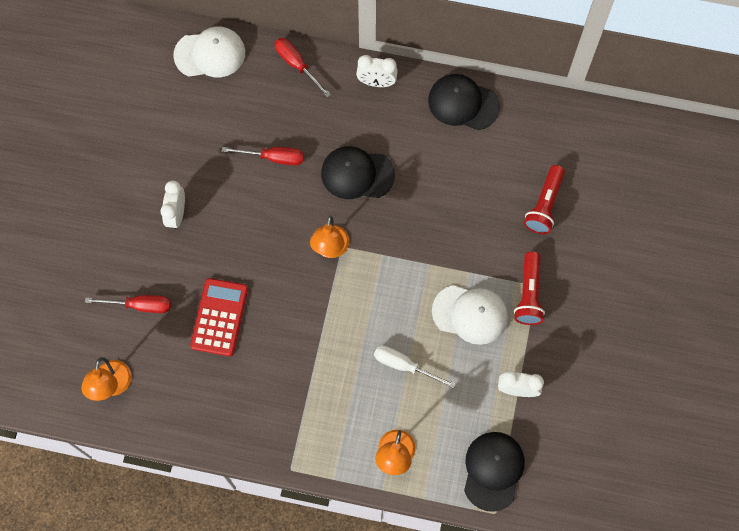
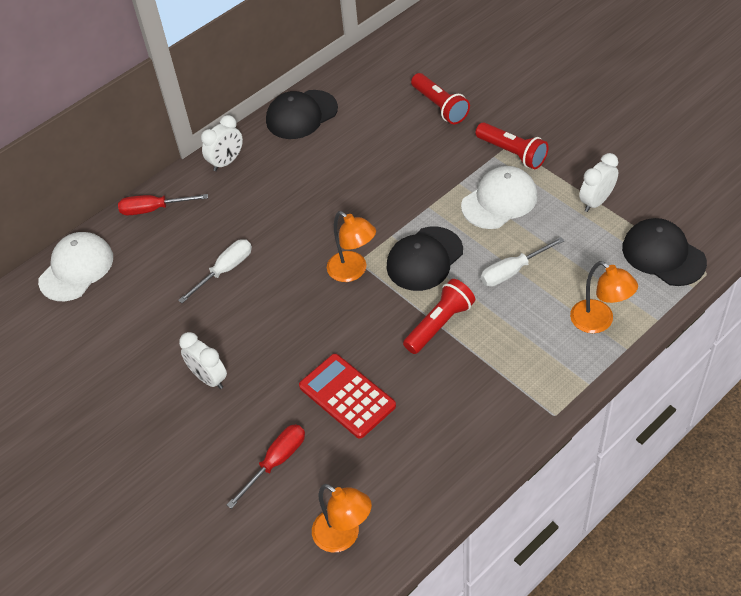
camera: 50 degrees left, 20 degrees down
red screwdriver [222,147,304,165] -> white screwdriver [178,239,252,303]
black cap [321,146,395,199] -> black cap moved to [386,226,463,291]
none -> red flashlight [403,279,475,354]

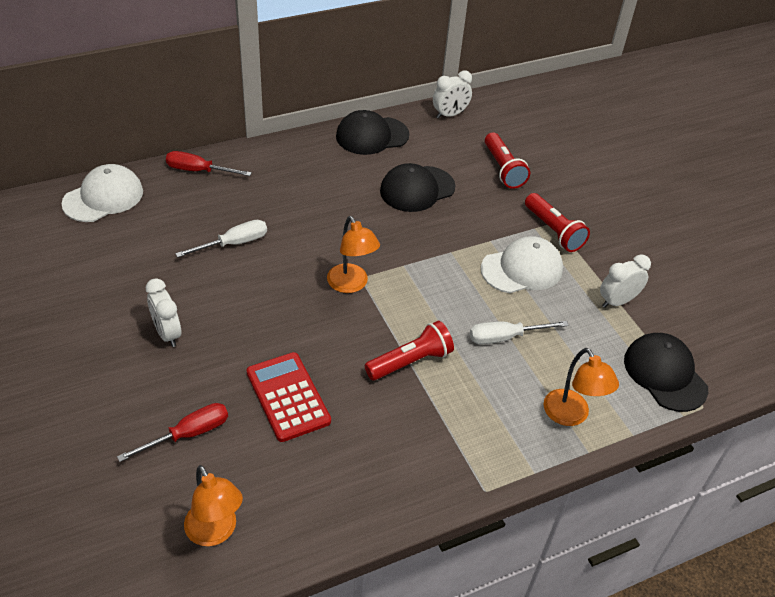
camera: 10 degrees right, 5 degrees down
white clock [201,115,243,171] -> white clock moved to [433,70,472,119]
black cap [386,226,463,291] -> black cap moved to [380,163,455,212]

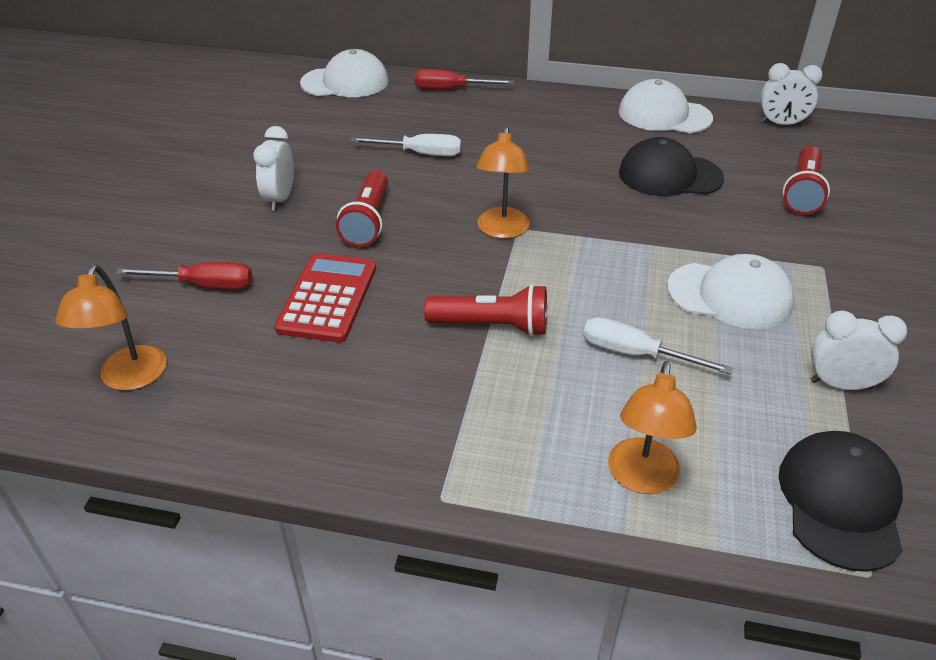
camera: 40 degrees right, 5 degrees down
red screwdriver [166,151,252,176] -> red screwdriver turned 45 degrees counterclockwise [414,69,514,89]
black cap [336,110,409,155] -> white cap [619,79,713,133]
red flashlight [525,193,590,252] -> red flashlight moved to [336,170,388,247]

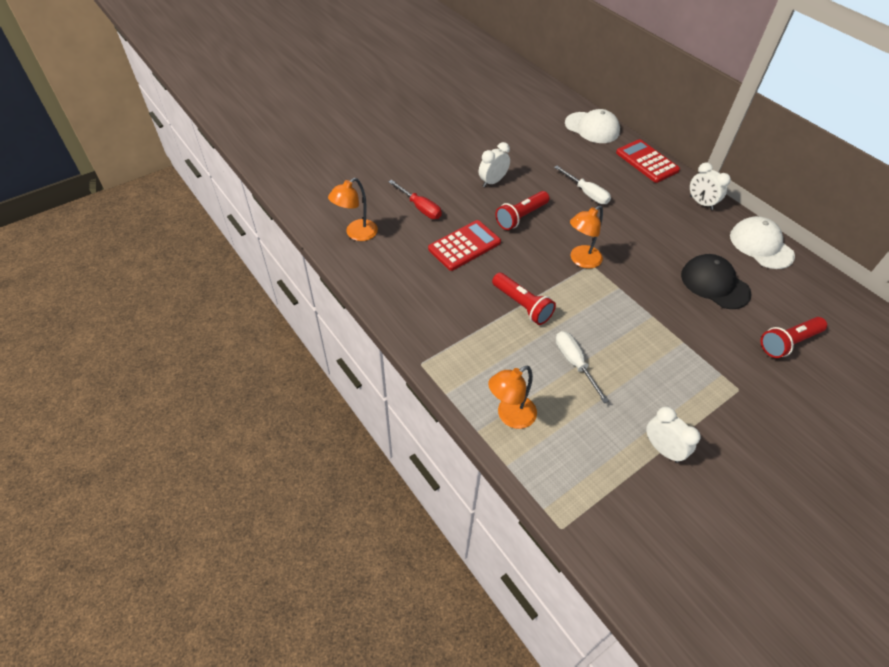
camera: 40 degrees right, 10 degrees up
red screwdriver [414,69,514,89] -> red calculator [616,139,680,183]
white cap [667,254,794,330] -> none
white clock [760,63,822,126] -> white clock moved to [690,162,731,210]
black cap [779,431,903,572] -> none

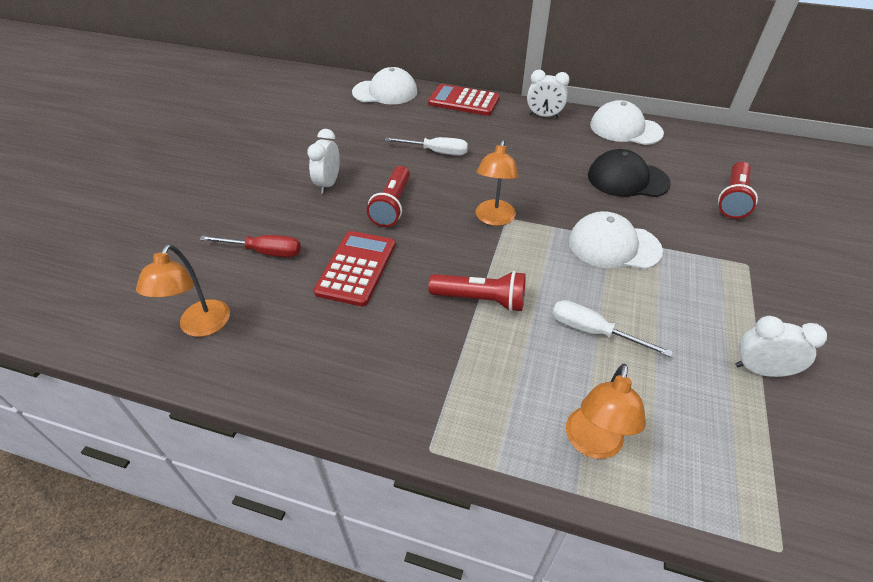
camera: 35 degrees left, 5 degrees down
none -> white cap [569,211,663,269]

